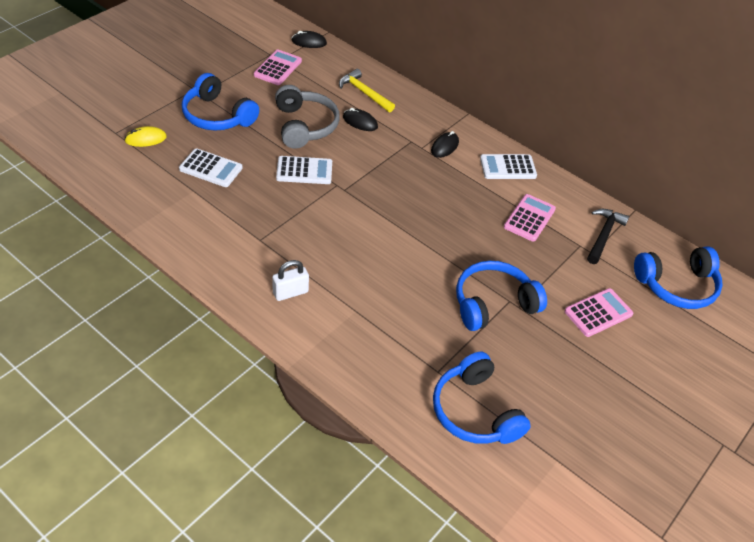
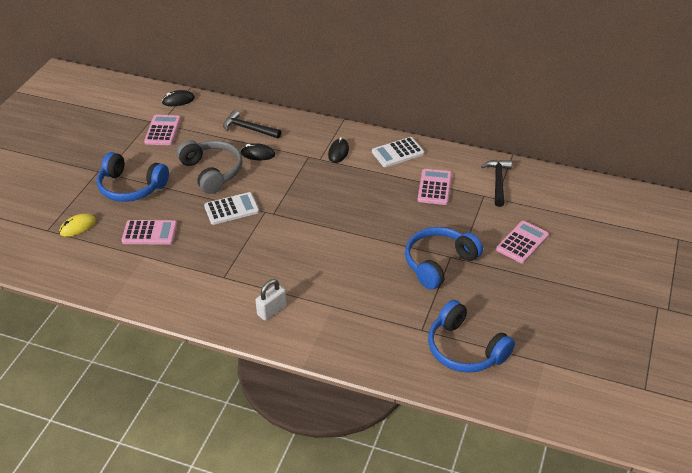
camera: 15 degrees left, 5 degrees down
white calculator [179,148,243,187] -> pink calculator [122,220,177,245]
yellow hammer [339,69,395,112] -> black hammer [223,110,281,138]
blue headphones [634,246,723,309] -> none

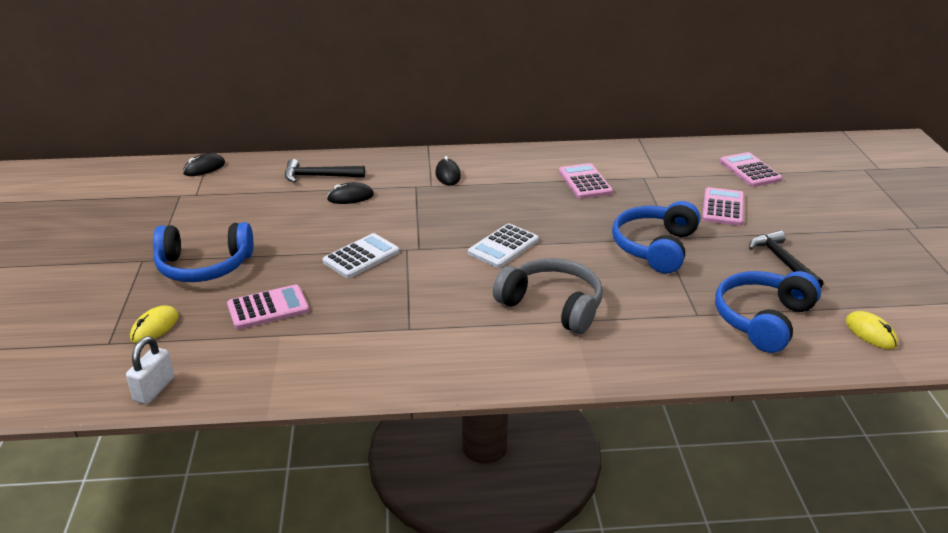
camera: 25 degrees left, 10 degrees down
pink calculator [144,115,181,145] -> pink calculator moved to [720,152,782,187]
grey headphones [177,140,243,194] -> grey headphones moved to [493,258,603,334]
white padlock [255,279,287,320] -> white padlock moved to [126,336,174,404]
white calculator [372,137,424,167] -> white calculator moved to [468,223,539,268]
blue headphones [428,300,515,373] -> blue headphones turned 105 degrees clockwise [715,271,821,353]
black hammer [481,160,512,207] -> black hammer moved to [749,230,823,288]
none -> yellow mouse [846,311,898,349]

